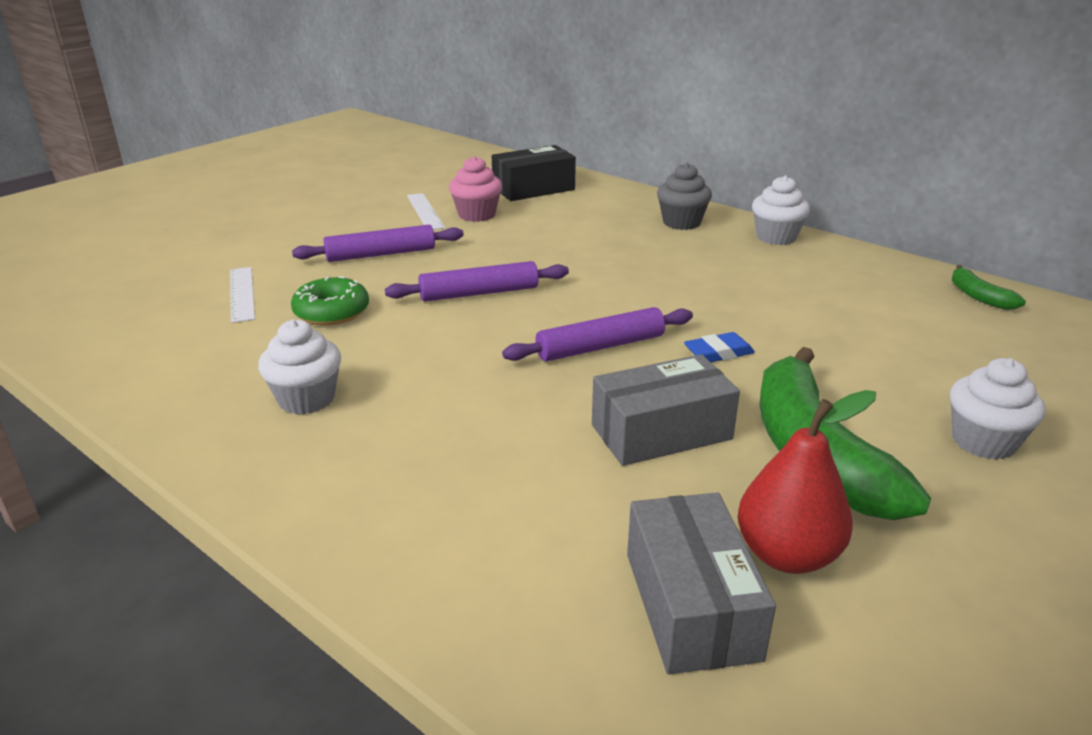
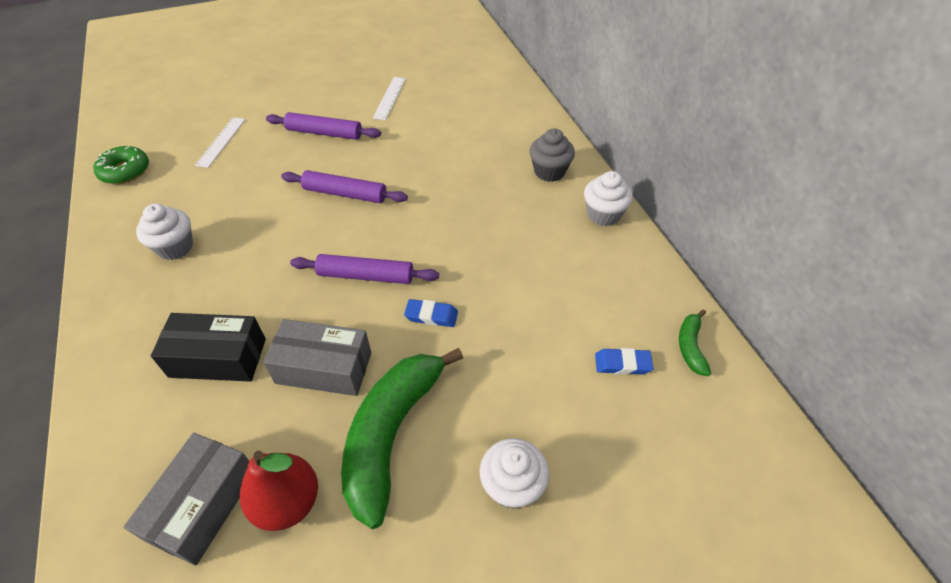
camera: 30 degrees right, 20 degrees up
green donut [291,276,369,326] -> green donut moved to [93,146,149,184]
pink cupcake [449,156,502,222] -> none
black box [492,145,576,201] -> black box moved to [151,313,266,382]
none -> blue eraser [595,348,653,375]

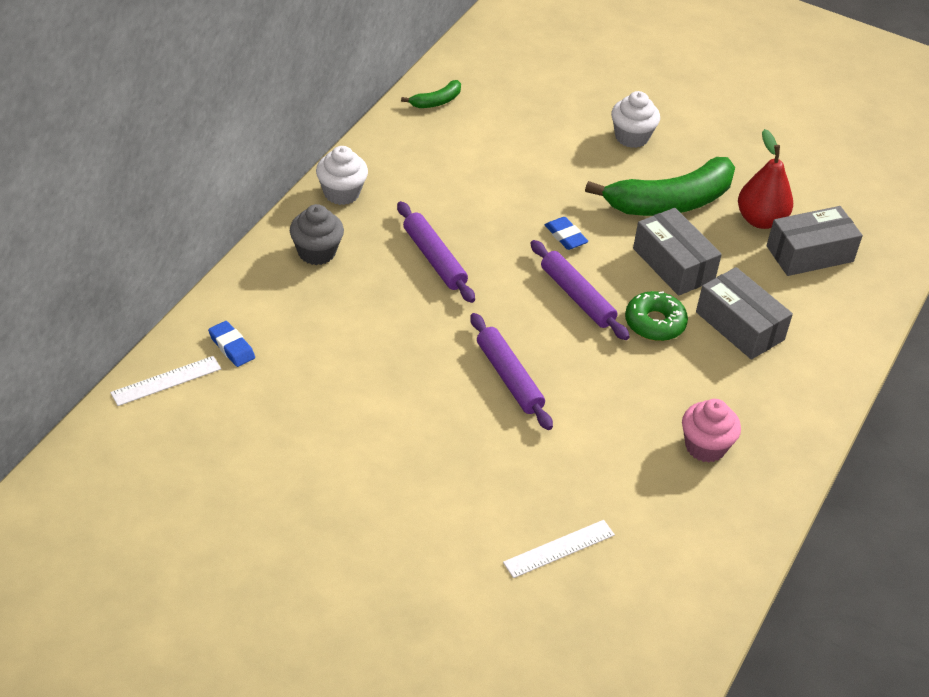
camera: 135 degrees left, 5 degrees down
green donut [93,146,149,184] -> green donut moved to [625,291,688,341]
white cupcake [136,204,193,260] -> pink cupcake [682,399,741,463]
black box [151,313,266,382] -> grey box [696,267,793,360]
purple rolling pin [266,112,381,140] -> purple rolling pin moved to [397,201,475,303]
white ruler [373,77,406,120] -> white ruler moved to [110,356,221,406]
blue eraser [595,348,653,375] -> blue eraser moved to [208,321,255,367]

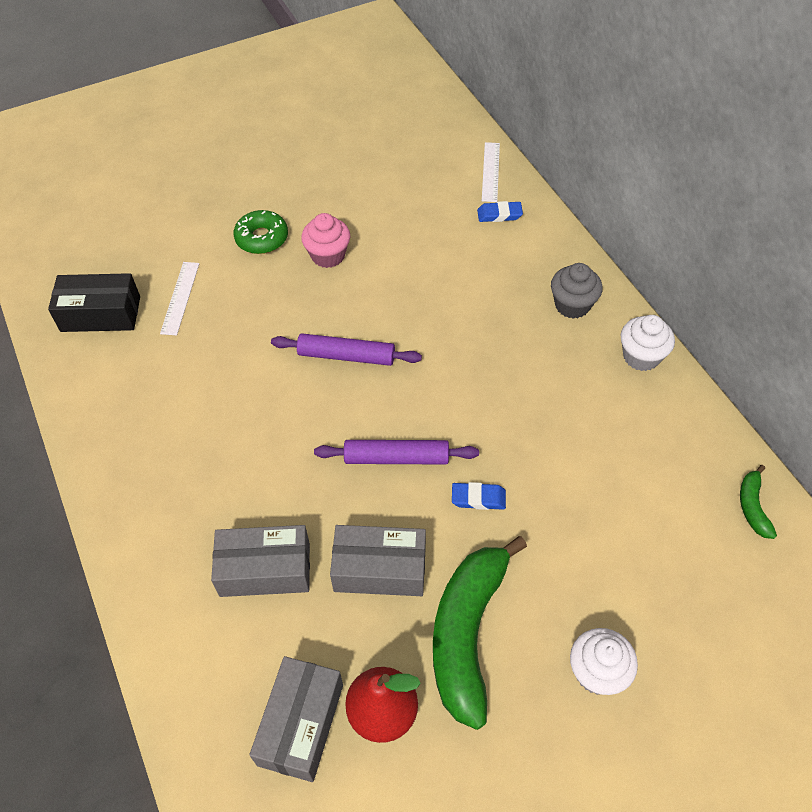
camera: 130 degrees right, 10 degrees up
purple rolling pin [397,201,475,303] -> none
green donut [625,291,688,341] -> green donut moved to [233,210,288,254]
pink cupcake [682,399,741,463] -> pink cupcake moved to [301,213,350,268]
none -> black box [48,273,140,332]

